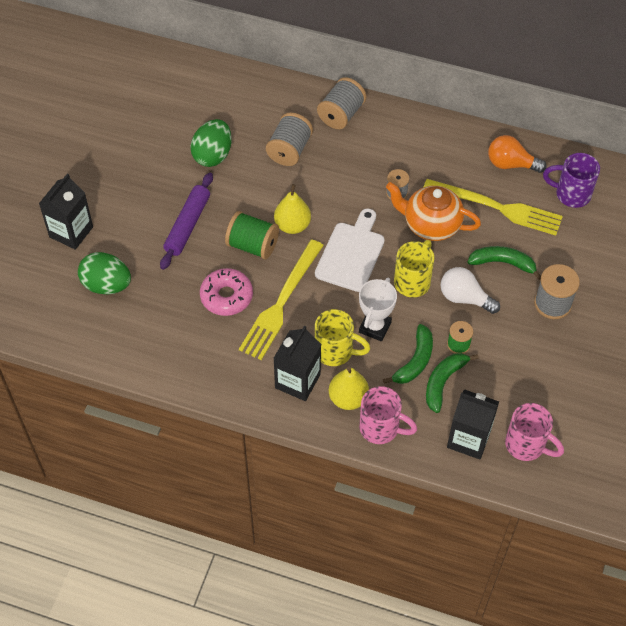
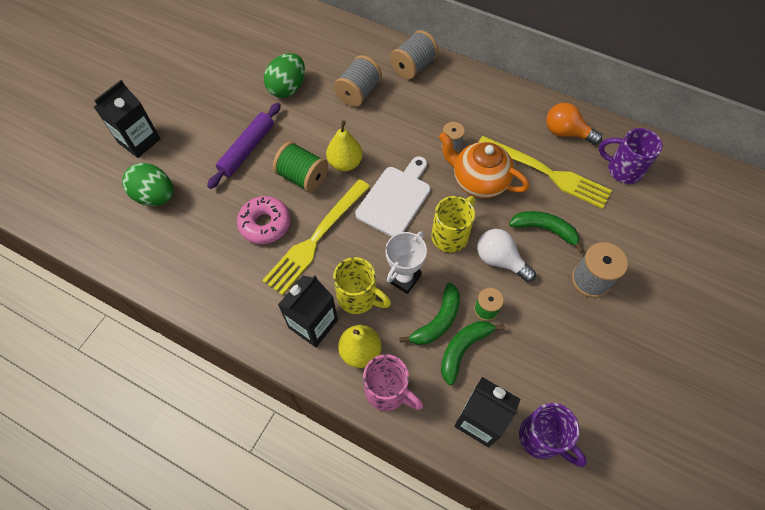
camera: 10 degrees right, 5 degrees up
pink mug [505,403,564,461] -> purple mug [519,403,587,467]

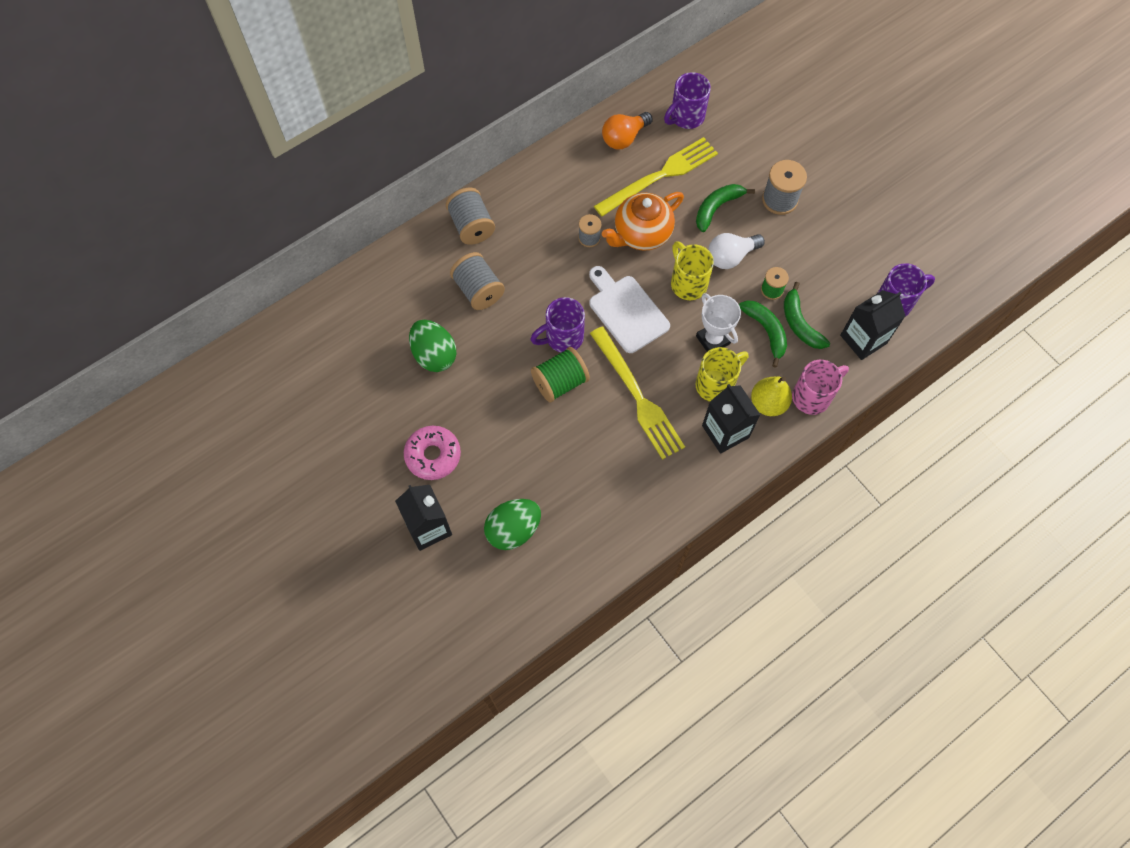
camera: 65 degrees left, 5 degrees up
purple rolling pin [207,103,281,189] -> none
pink donut [237,196,290,244] -> pink donut moved to [404,426,461,480]
yellow pear [326,120,363,172] -> purple mug [530,297,585,353]

